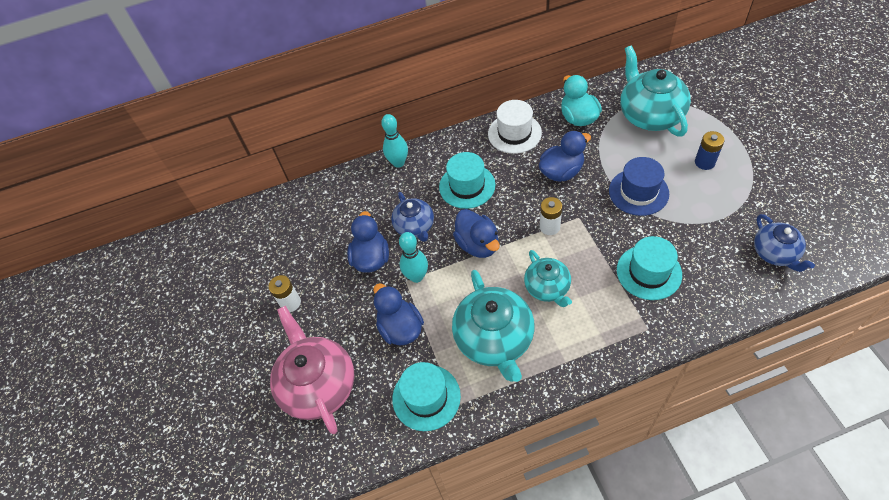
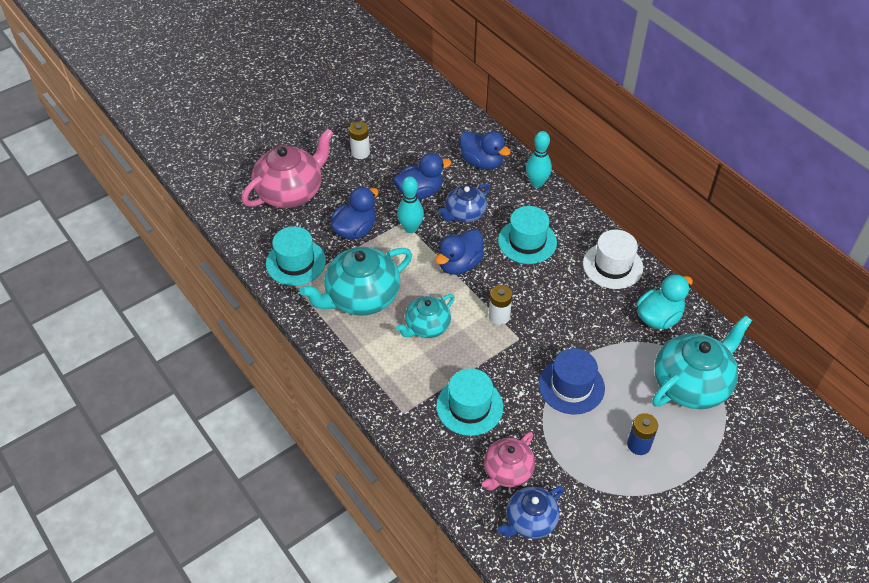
camera: 65 degrees right, 5 degrees down
blue duck [539,131,591,182] -> blue duck moved to [460,131,511,170]
none -> pink teapot [482,432,535,491]

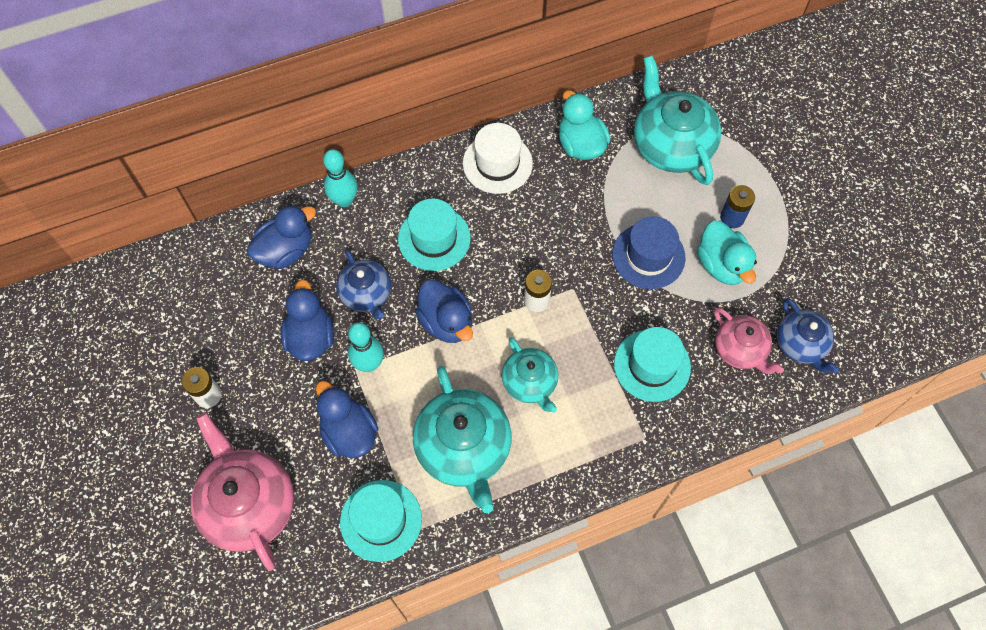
camera: 75 degrees left, 15 degrees up
none -> turquoise duck [697,221,757,285]

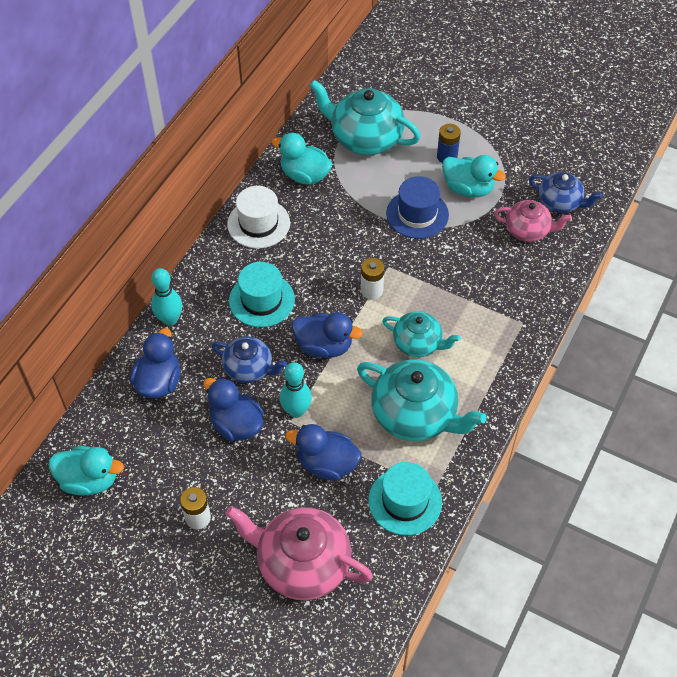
camera: 40 degrees left, 10 degrees down
turquoise hat [614,327,691,402] -> none
none -> turquoise duck [49,446,124,495]

